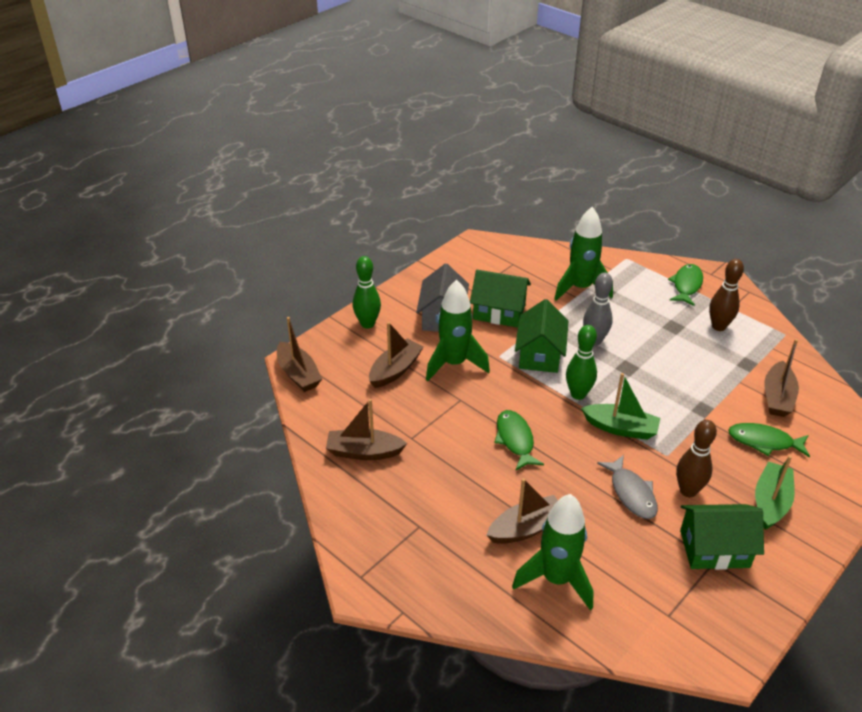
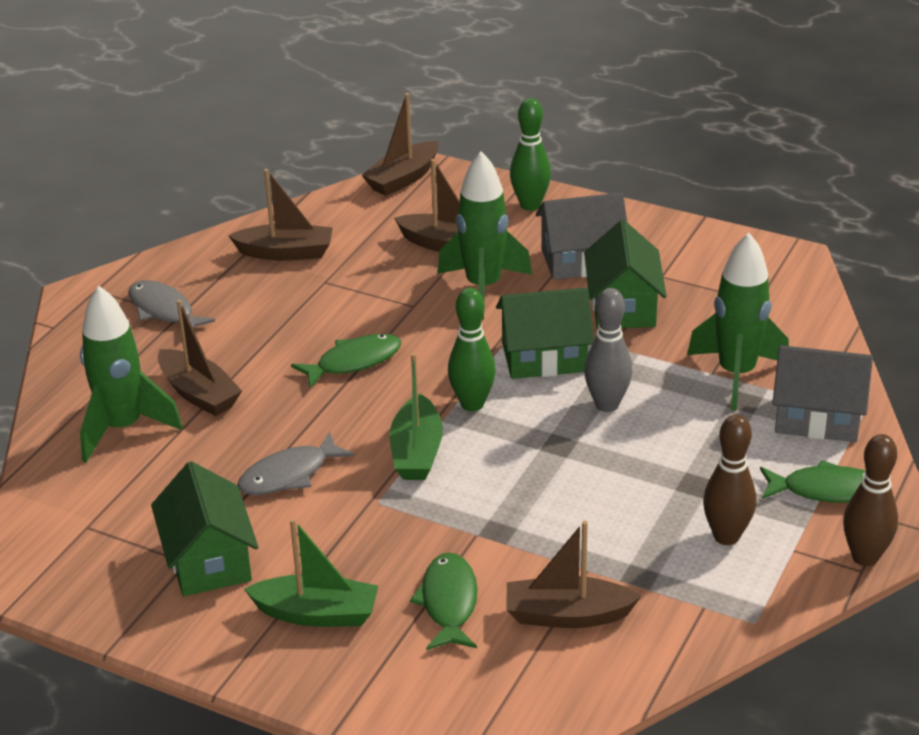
camera: 75 degrees right, 5 degrees down
brown boat [326,399,407,460] -> brown boat turned 105 degrees clockwise [228,169,333,261]
brown bowling pin [676,420,717,497] -> brown bowling pin moved to [843,434,898,566]
none -> grey fish [128,280,215,328]
none -> grey house [772,345,873,442]

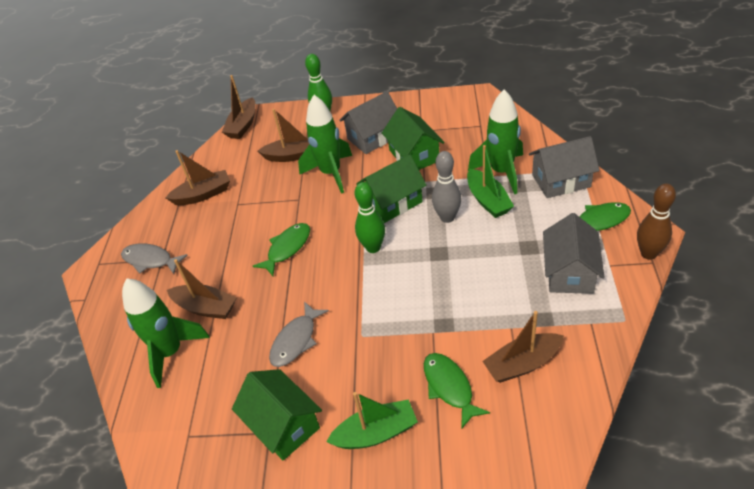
camera: 20 degrees left, 10 degrees up
green boat [390,353,443,480] -> green boat moved to [467,145,514,218]
brown bowling pin [703,414,756,545] -> grey house [543,213,604,294]

